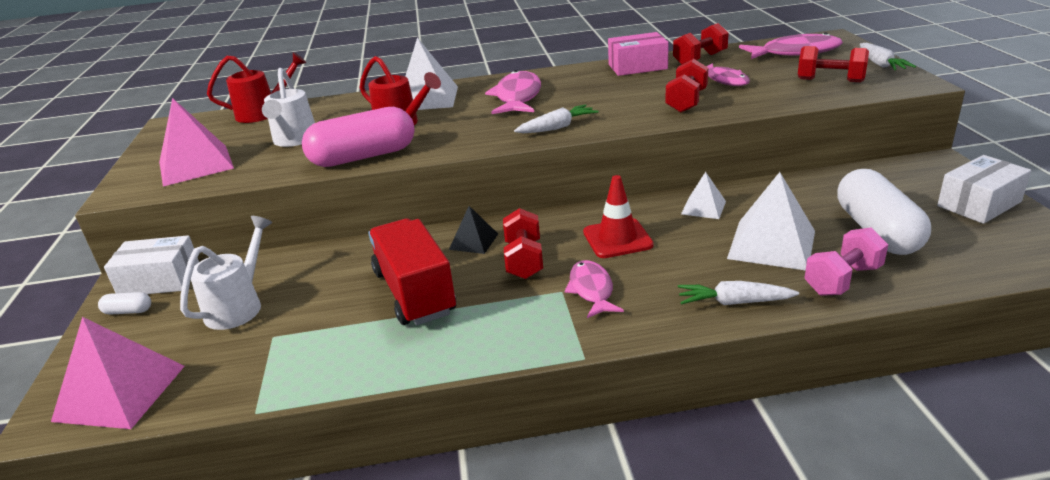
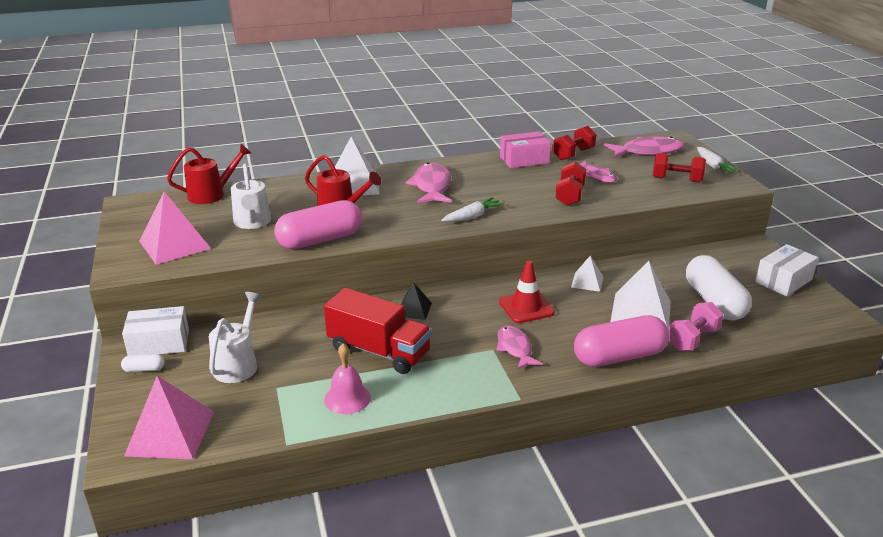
camera: 10 degrees left, 0 degrees up
red truck [368,218,456,326] -> red truck turned 150 degrees clockwise [324,288,432,374]
red dumbbell [503,208,543,279] -> none
white carrot [678,281,799,305] -> pink capsule [574,315,669,367]
none -> pink bell [324,343,371,414]

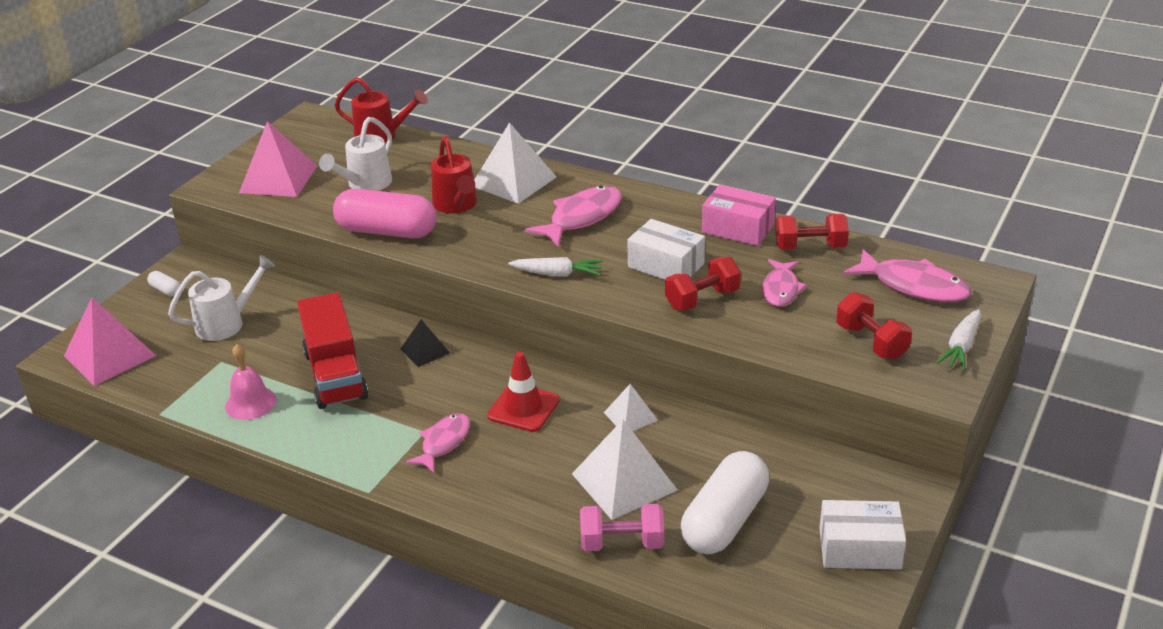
camera: 45 degrees right, 5 degrees up
white box [122,306,189,356] -> white box moved to [628,219,705,280]
pink capsule [574,315,669,367] -> none

